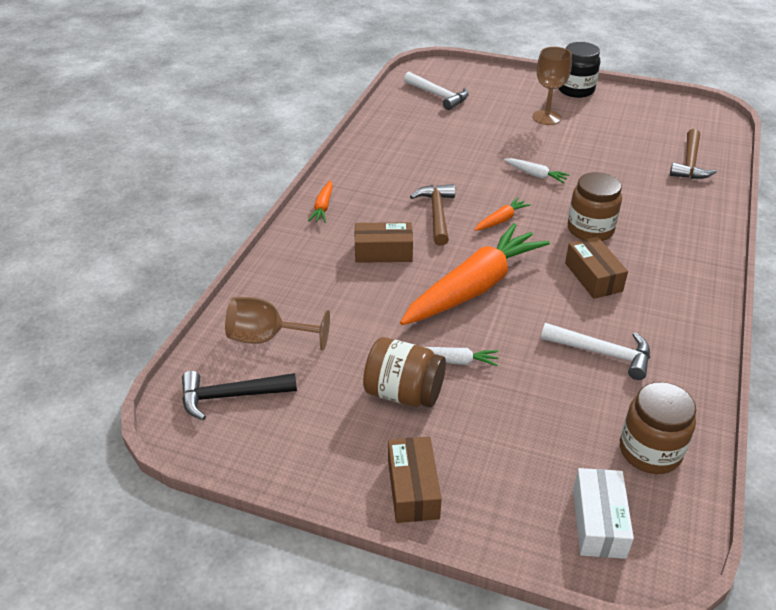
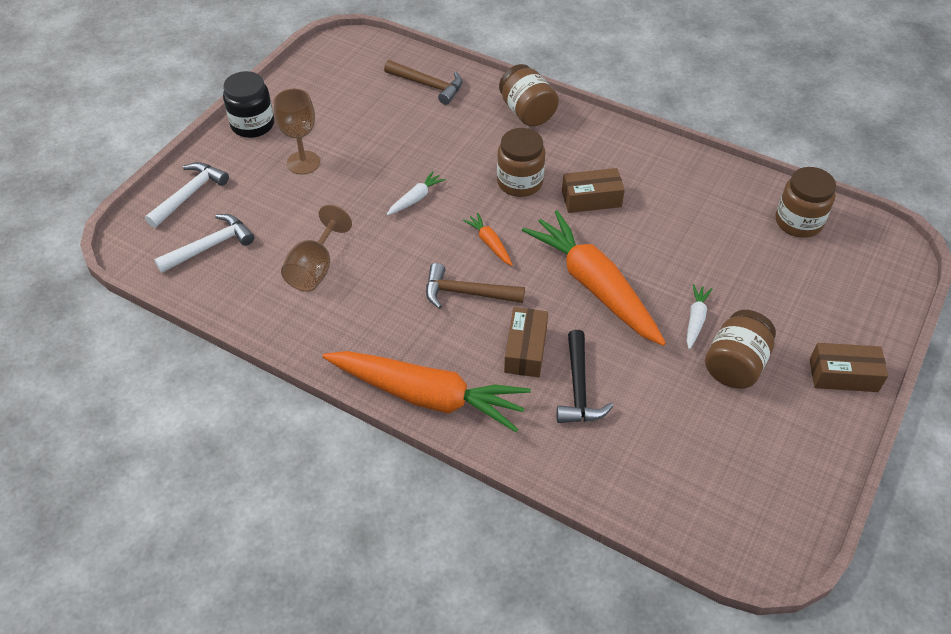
camera: 80 degrees left, 10 degrees up
black hammer [182,371,297,420] -> black hammer moved to [557,330,613,423]
brown goblet [225,297,330,350] -> brown goblet moved to [281,205,352,292]
orange carrot [308,180,333,223] -> orange carrot [323,351,531,432], size x2.42
white hammer [541,323,650,380] -> white hammer moved to [145,162,229,228]
white box [573,468,634,559] -> none
none -> brown jar [499,64,559,127]

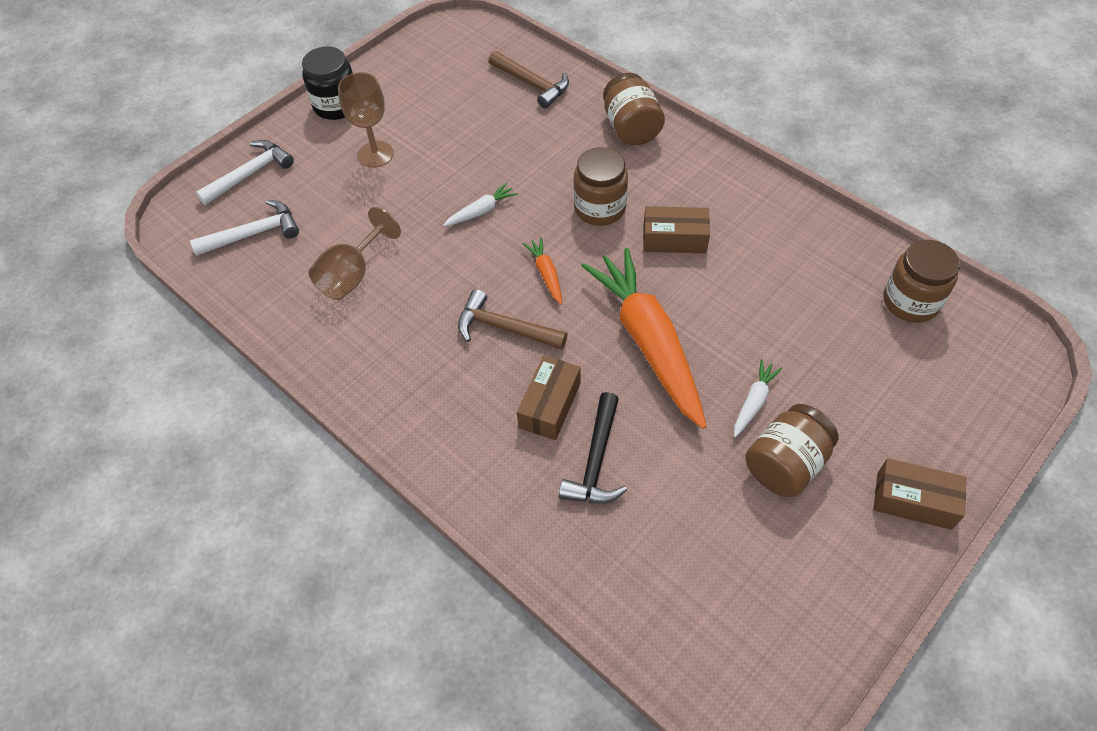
camera: 15 degrees right, 5 degrees up
orange carrot [323,351,531,432] -> none

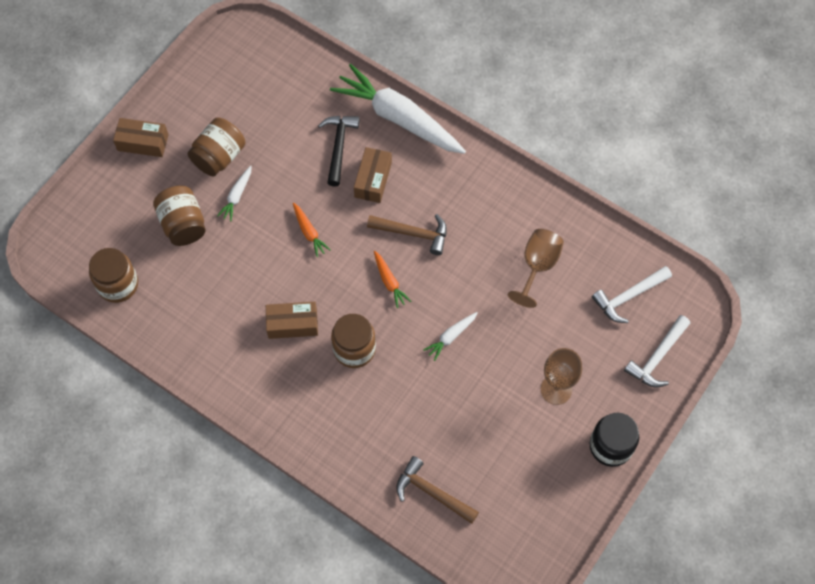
camera: 170 degrees right, 10 degrees up
orange carrot [581,248,707,429] -> orange carrot [293,203,331,257], size x0.41
brown jar [603,73,665,146] -> brown jar moved to [153,186,206,246]
none -> white carrot [330,64,466,154]

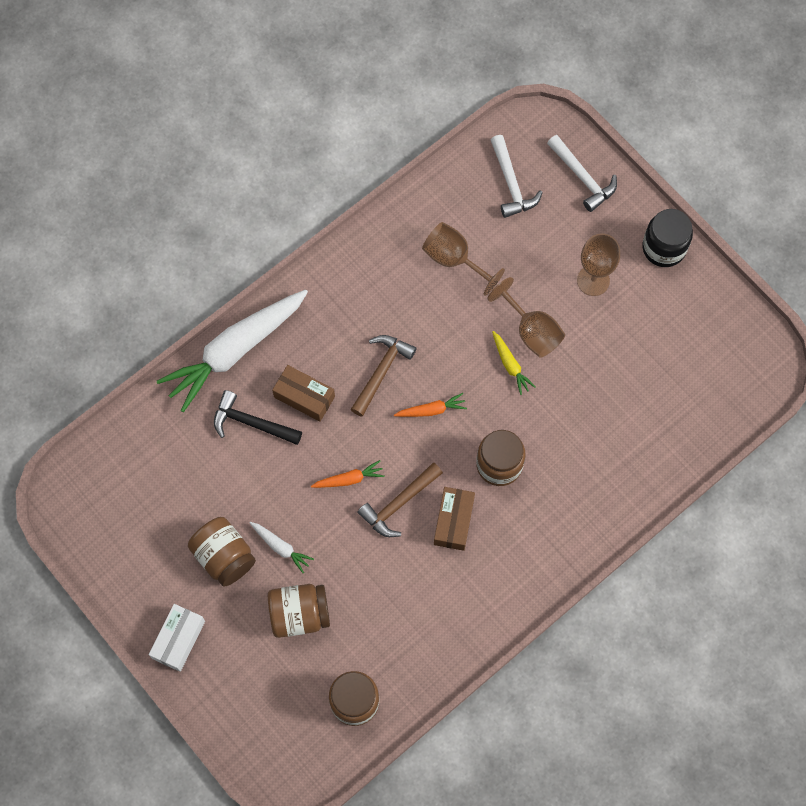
camera: 75 degrees left, 5 degrees up
brown box [113,118,169,157] -> white box [149,604,205,672]
brown hammer [396,456,479,524] -> brown hammer moved to [357,463,443,537]
white carrot [424,312,478,361] -> yellow carrot [492,331,536,395]
none -> brown goblet [488,277,565,358]

